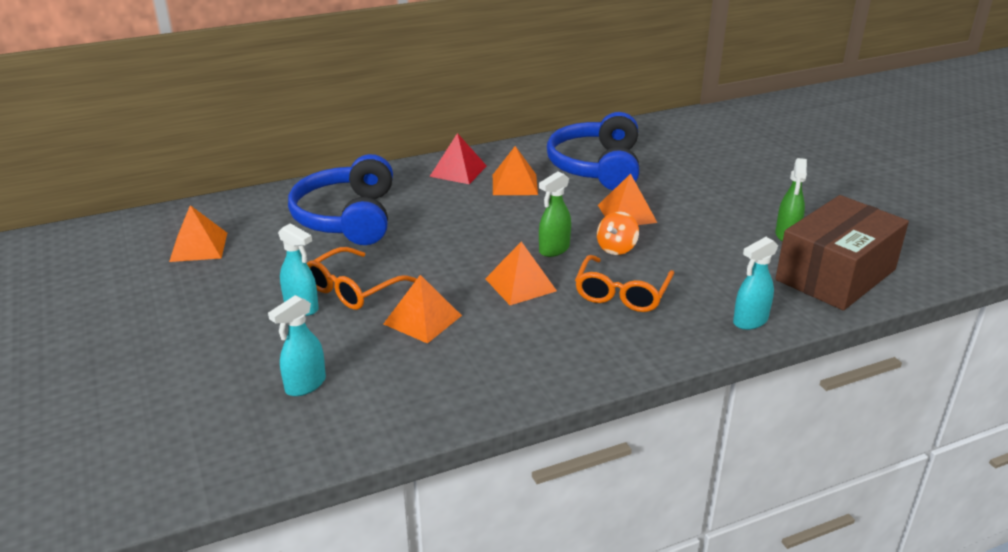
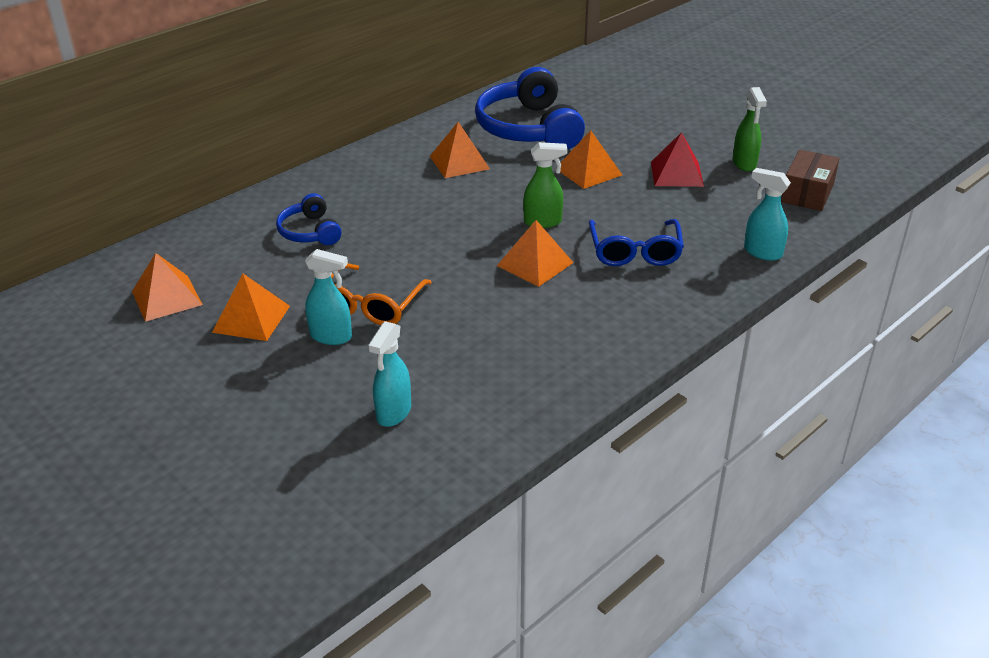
camera: 20 degrees left, 5 degrees up
blue headphones [288,154,393,245] -> blue headphones [276,193,342,245], size x0.51
orange pyramid [384,275,462,344] -> orange pyramid moved to [212,274,290,341]
red pyramid [429,133,487,184] -> red pyramid moved to [651,132,704,187]
green spray bottle [539,171,571,257] -> green spray bottle turned 120 degrees counterclockwise [523,142,568,228]
orange glasses [575,255,674,312] -> blue glasses [589,219,684,266]
orange spinning top [597,211,639,255] -> none
turquoise spray bottle [733,237,778,330] -> turquoise spray bottle turned 90 degrees clockwise [744,168,791,261]
brown box [775,195,909,311] -> brown box [781,150,840,211], size x0.57

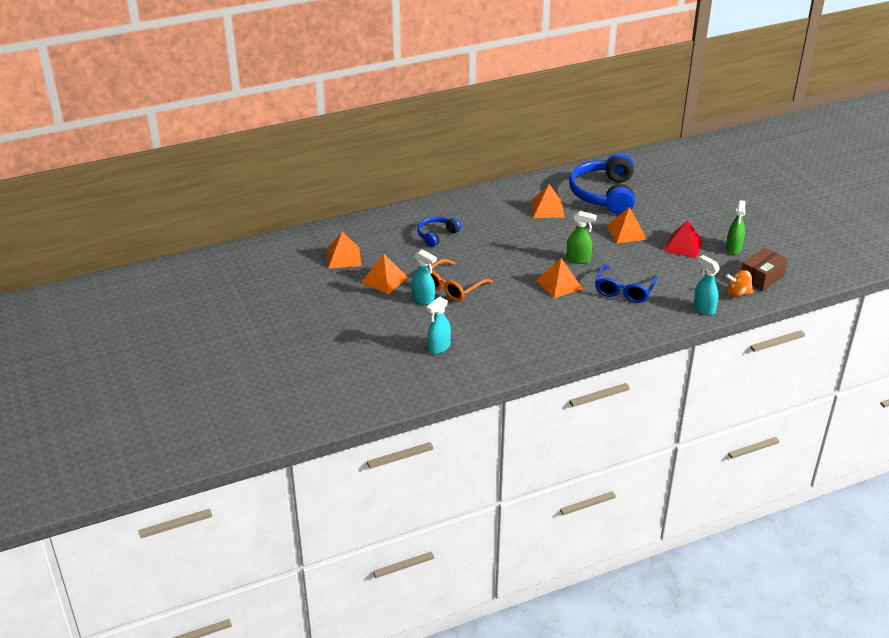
camera: 20 degrees right, 0 degrees up
blue headphones [276,193,342,245] -> blue headphones turned 45 degrees clockwise [417,217,461,247]
none -> orange spinning top [726,270,753,297]

